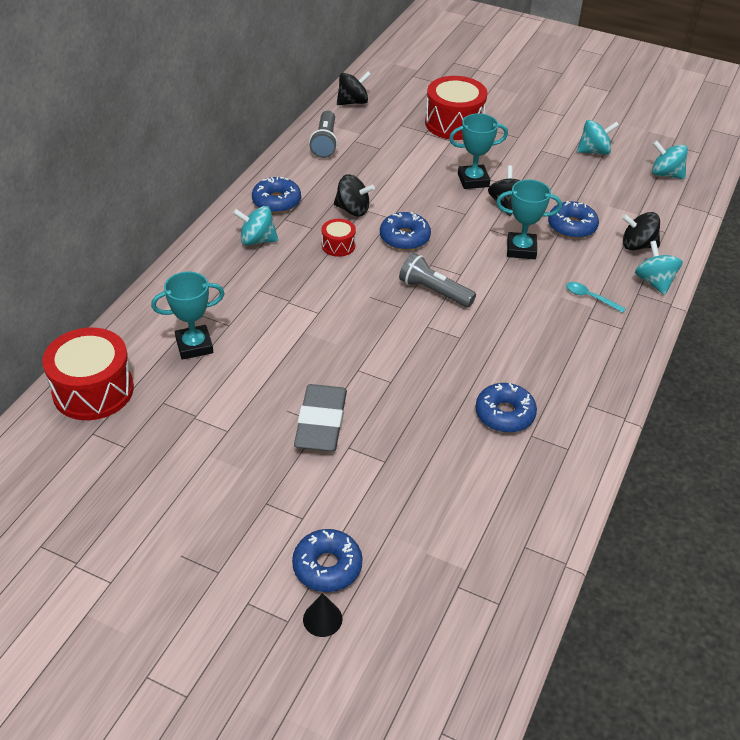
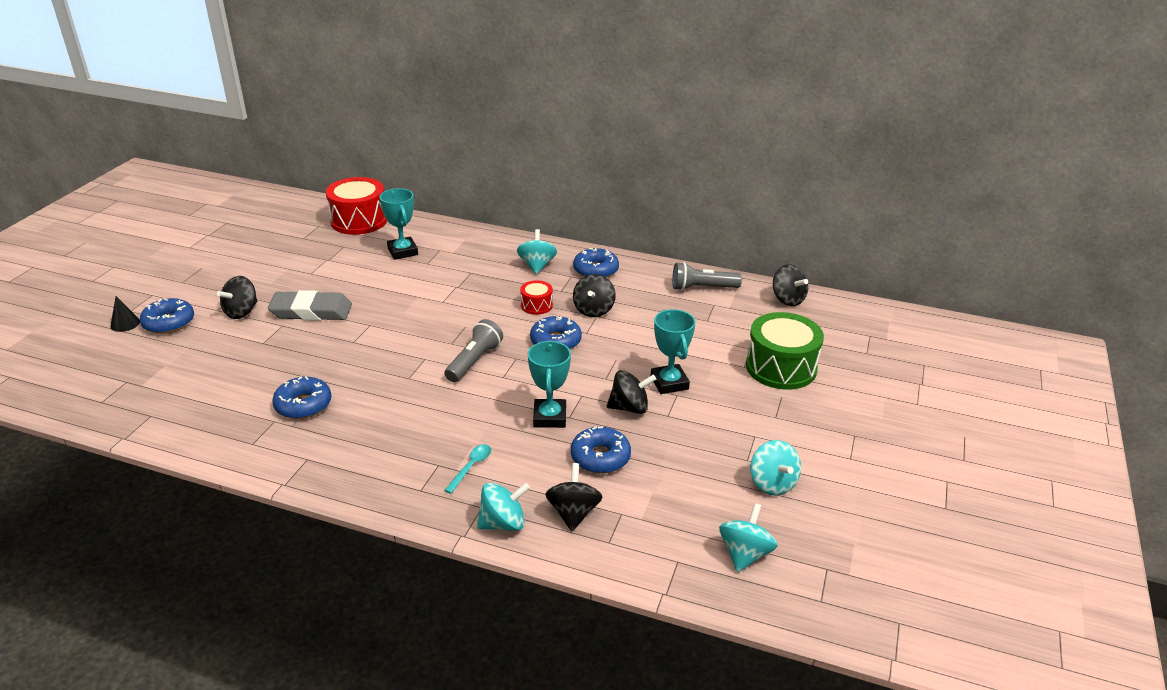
camera: 85 degrees right, 10 degrees down
red drum [425,76,487,140] -> green drum [746,312,824,390]
none -> black spinning top [217,276,258,319]

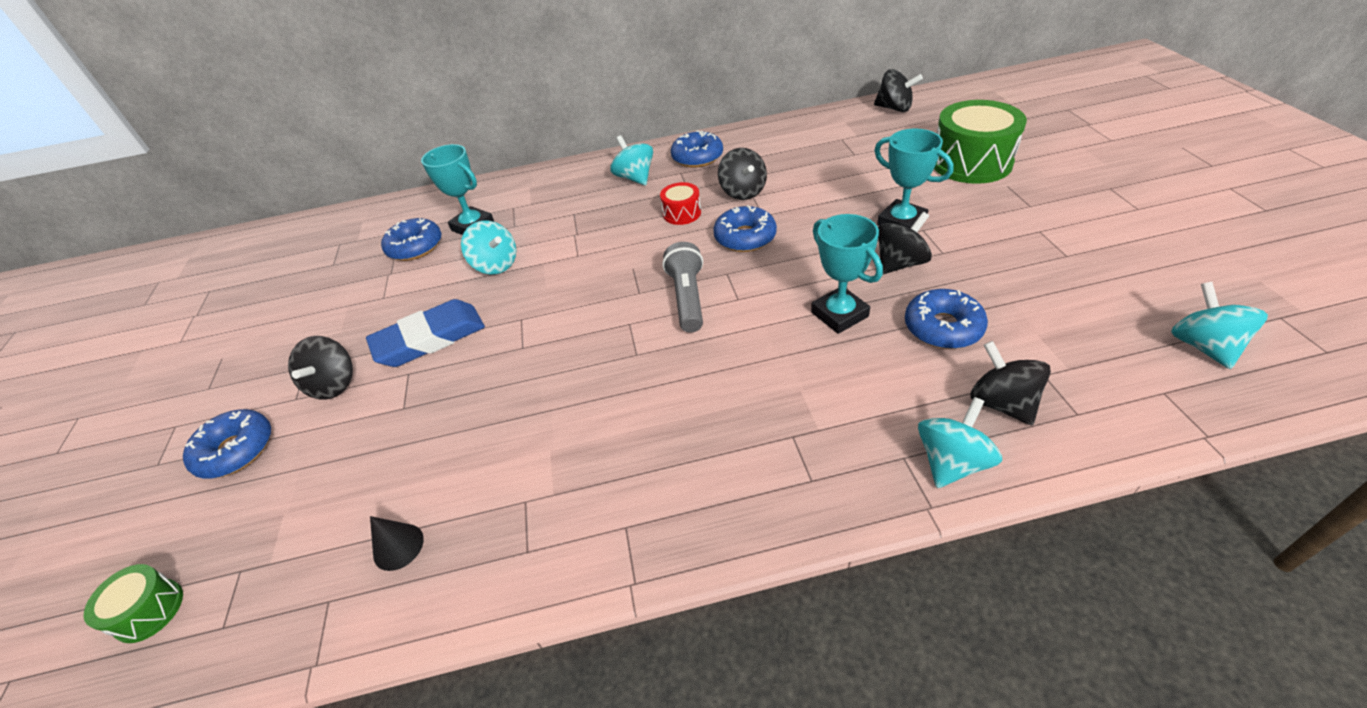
camera: 25 degrees left, 10 degrees up
black cone [110,296,140,332] -> black cone moved to [370,516,424,571]
grey eraser [268,290,352,321] -> blue eraser [366,299,485,367]
blue donut [272,376,332,419] -> blue donut moved to [381,218,441,261]
red drum [326,177,387,235] -> none
turquoise spoon [444,444,491,494] -> none
grey flashlight [672,262,742,291] -> none
turquoise spinning top [750,440,801,496] -> turquoise spinning top moved to [461,220,516,274]
none -> green drum [84,564,183,643]

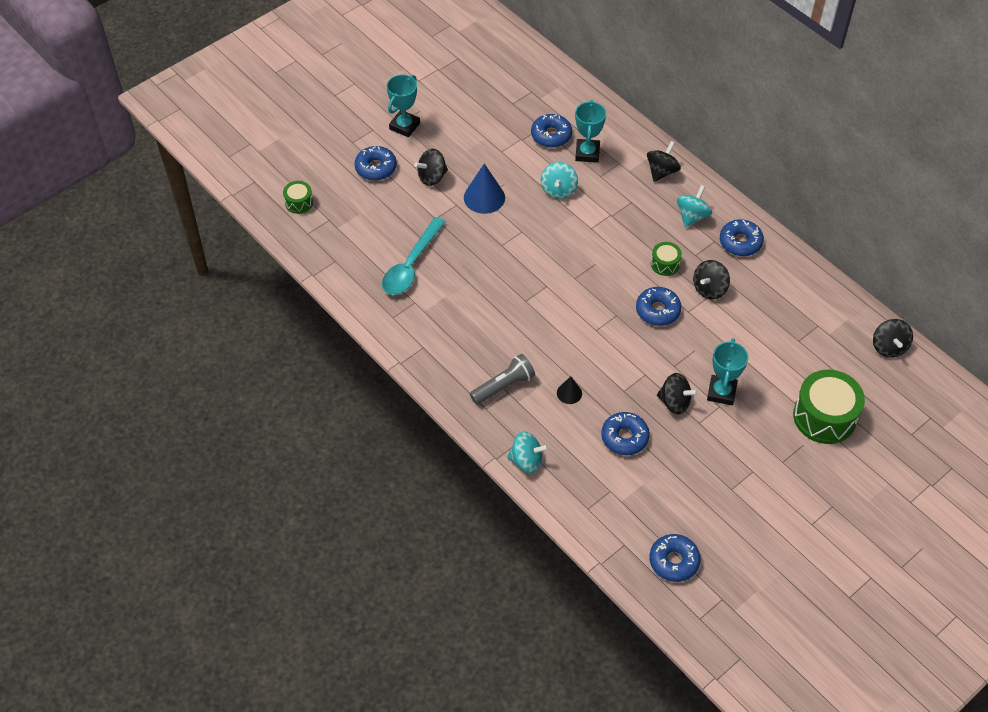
camera: 55 degrees right, 10 degrees up
blue eraser [366,299,485,367] -> blue cone [464,164,505,214]
black cone [370,516,424,571] -> black cone moved to [557,376,582,404]
red drum [660,182,701,225] -> green drum [651,242,682,276]
grey flashlight [662,242,703,333] -> grey flashlight moved to [470,354,535,405]
turquoise trophy [811,214,883,334] -> turquoise trophy moved to [387,74,420,137]
black spinning top [971,341,1051,425] -> black spinning top moved to [647,141,681,182]
turquoise spinning top [1171,282,1268,369] -> blue donut [649,534,701,582]
none -> turquoise spoon [382,217,446,295]

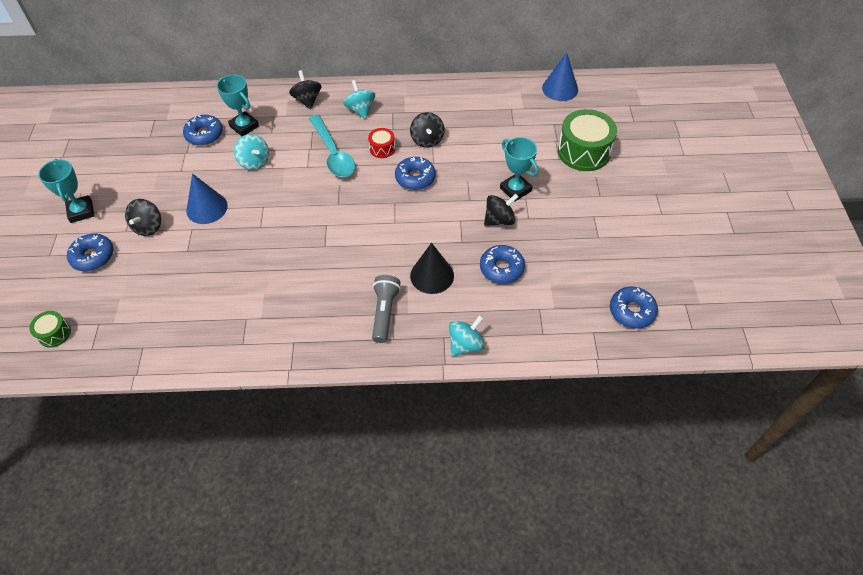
camera: 50 degrees left, 0 degrees up
turquoise spoon [382,217,446,295] -> turquoise spoon moved to [309,114,355,177]
black cone [557,376,582,404] -> black cone [410,243,454,294], size x1.79
green drum [651,242,682,276] -> red drum [368,128,395,158]
blue donut [720,219,764,256] -> none
black spinning top [873,319,913,358] -> blue cone [542,52,578,101]

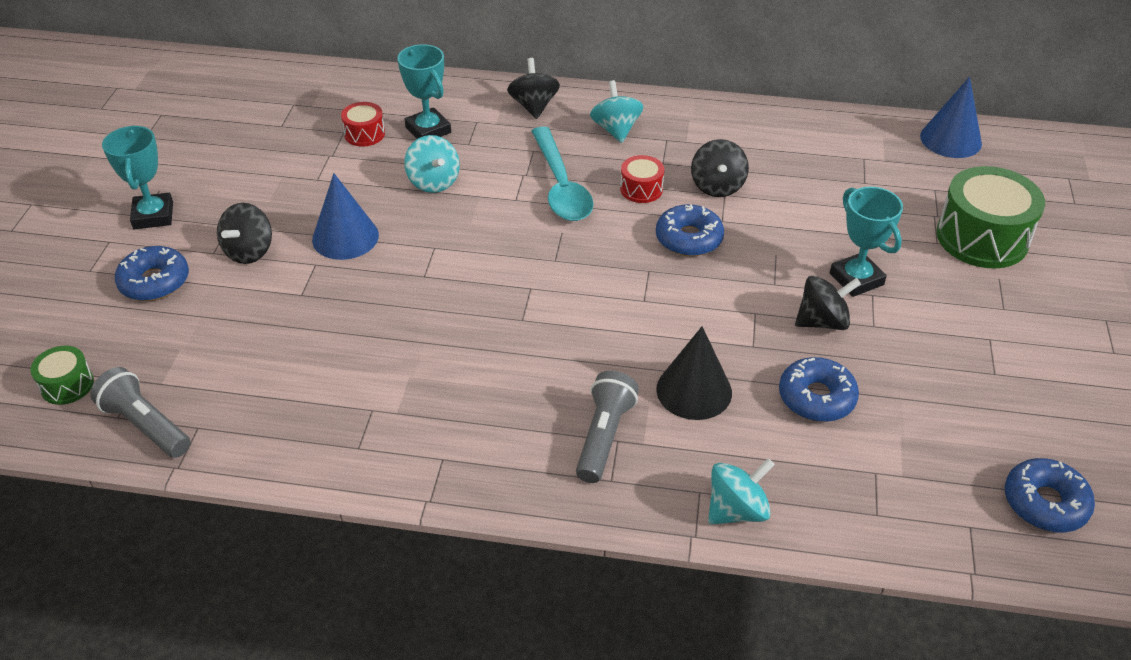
camera: 10 degrees right, 10 degrees down
blue donut [183,115,223,146] -> red drum [341,102,385,146]
none -> grey flashlight [90,367,190,458]

